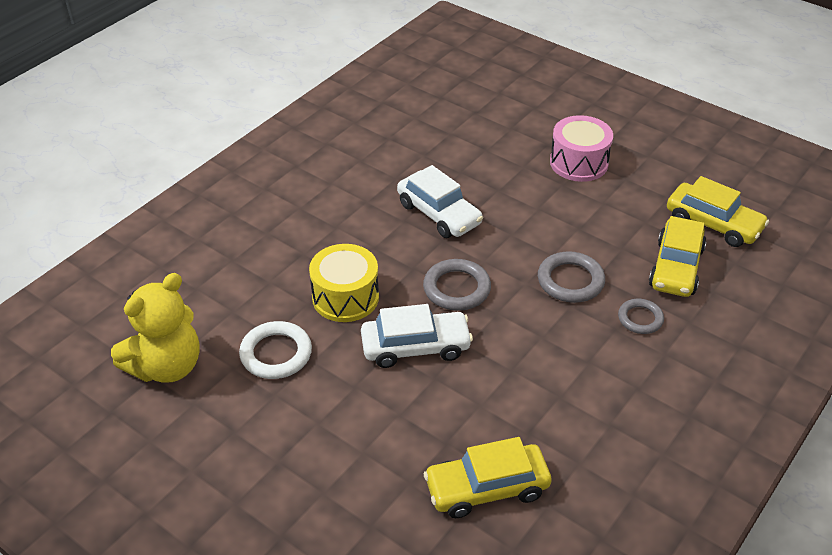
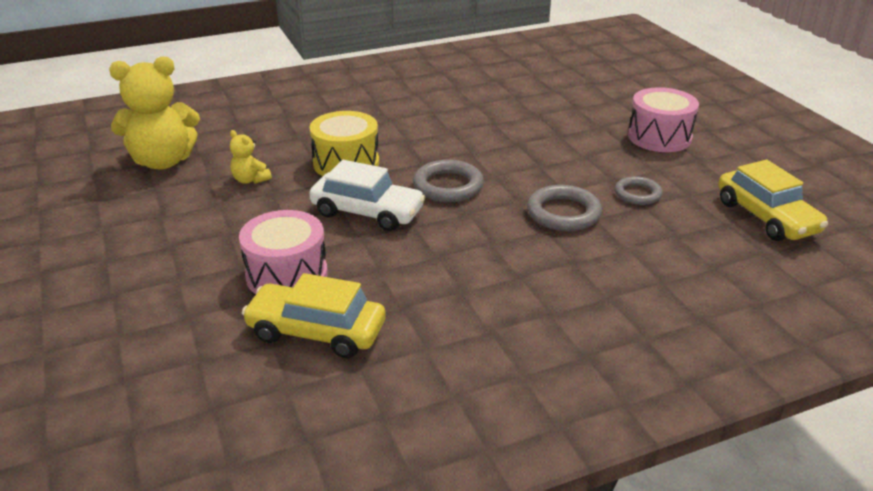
camera: 30 degrees right, 10 degrees down
white ring [239,321,312,379] -> yellow teddy bear [230,130,272,184]
white car [397,165,483,238] -> none
grey ring [618,299,664,334] -> grey ring moved to [615,176,662,205]
yellow car [649,216,706,297] -> none
none -> pink drum [239,210,328,294]

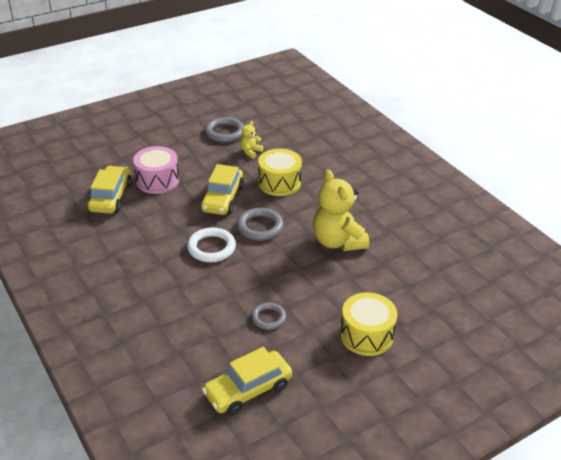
camera: 80 degrees right, 5 degrees up
yellow teddy bear [109,56,200,170] -> yellow teddy bear moved to [313,170,369,251]
white car [309,160,426,231] -> yellow car [201,164,244,215]
grey ring [527,185,602,231] -> grey ring moved to [205,117,244,143]
pink drum [628,87,699,152] -> yellow drum [340,292,397,356]
none -> white ring [187,227,236,262]

